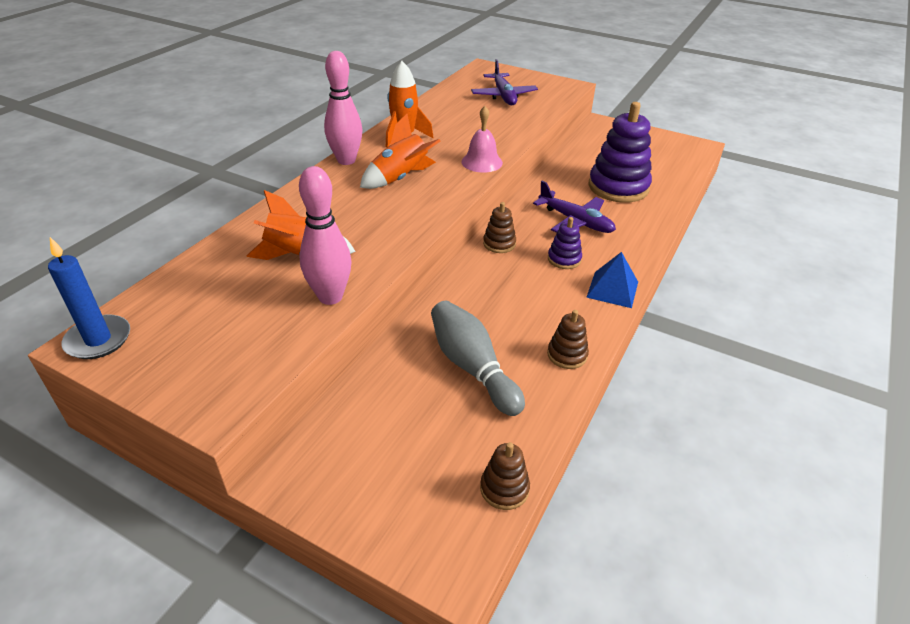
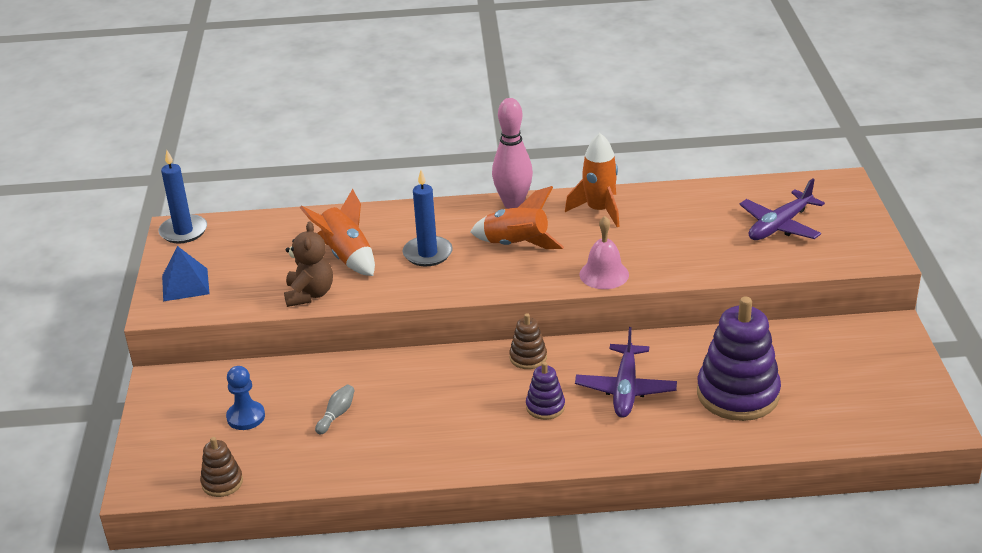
camera: 60 degrees right, 5 degrees down
pink bowling pin [299,166,351,305] -> brown teddy bear [284,222,333,307]
grey bowling pin [431,301,525,416] -> grey bowling pin [315,385,355,435], size x0.46
brown stacking toy [547,310,589,369] -> none
blue pyramid [586,252,638,308] -> blue pyramid moved to [162,246,210,302]
none -> blue pawn [226,366,265,430]
none -> blue candle [403,170,453,266]

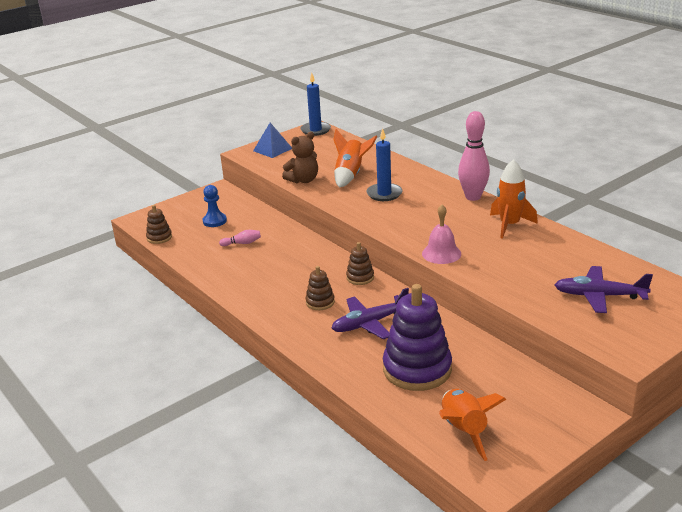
camera: 55 degrees right, 5 degrees down
grey bowling pin [315,385,355,435] -> pink bowling pin [219,230,261,246]
orange rocket [470,186,564,249] -> orange rocket moved to [439,389,507,461]
purple stacking toy [526,362,565,420] -> brown stacking toy [305,266,335,310]

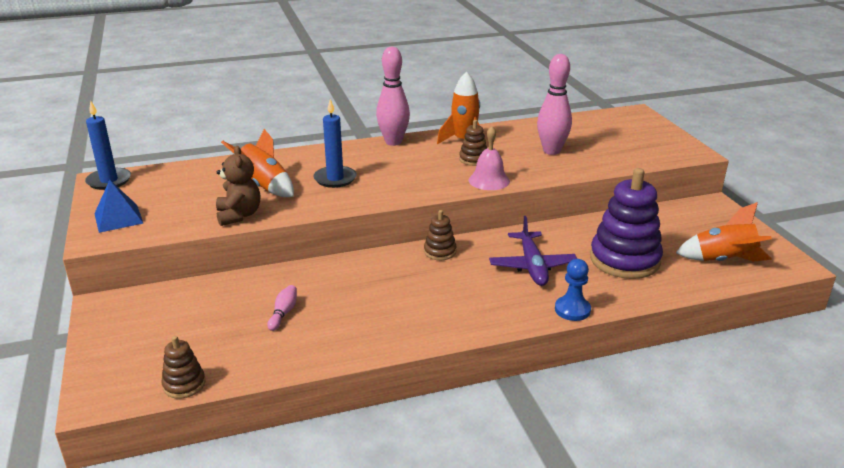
camera: 70 degrees left, 0 degrees up
blue pawn [202,185,227,227] -> blue pawn moved to [555,259,591,321]
brown stacking toy [305,266,335,310] -> brown stacking toy moved to [459,120,487,166]
purple plane [555,266,653,313] -> none
none -> pink bowling pin [537,54,572,155]

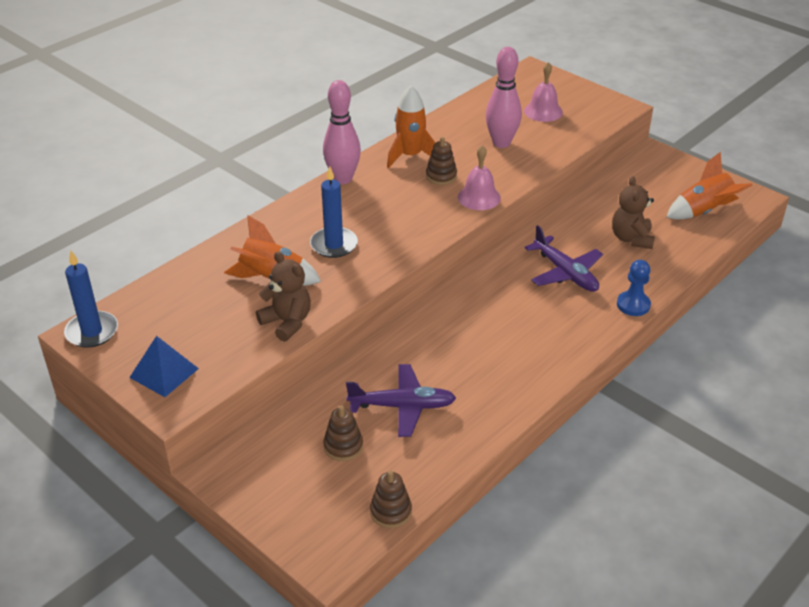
camera: 30 degrees left, 10 degrees up
pink bowling pin [267,285,297,331] -> purple plane [346,364,456,437]
brown stacking toy [424,210,456,260] -> brown stacking toy moved to [324,405,363,461]
purple stacking toy [590,168,663,279] -> brown teddy bear [612,176,655,249]
none -> pink bell [524,62,563,122]

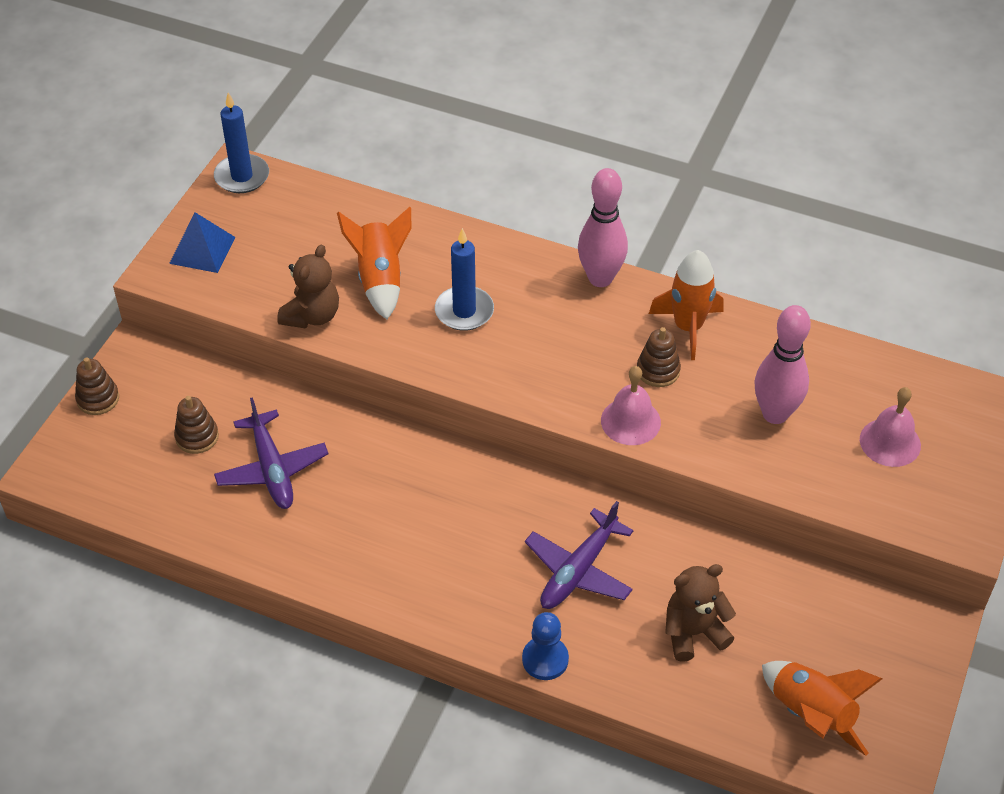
camera: 70 degrees right, 10 degrees up
brown stacking toy [370,470,412,528] -> brown stacking toy moved to [75,357,119,415]

